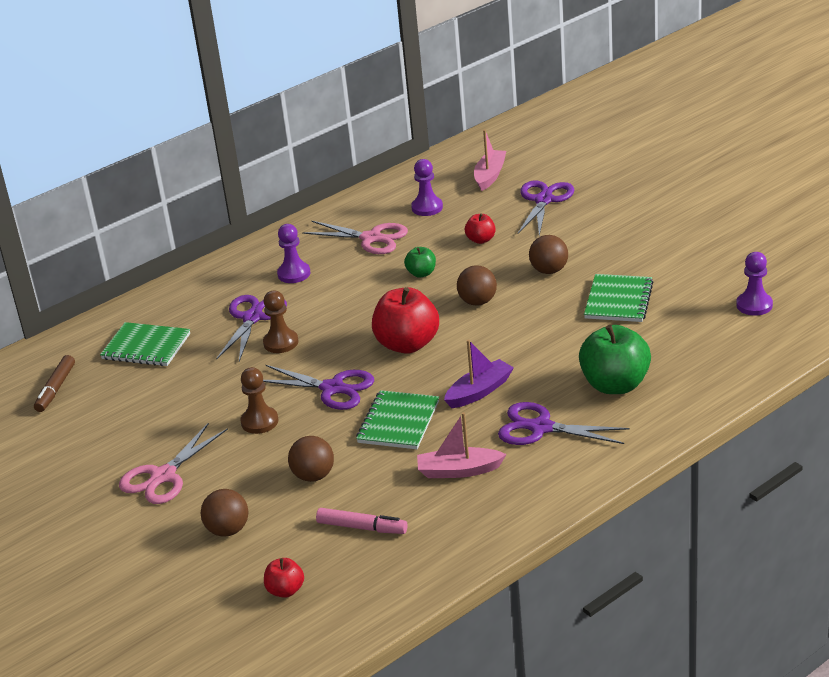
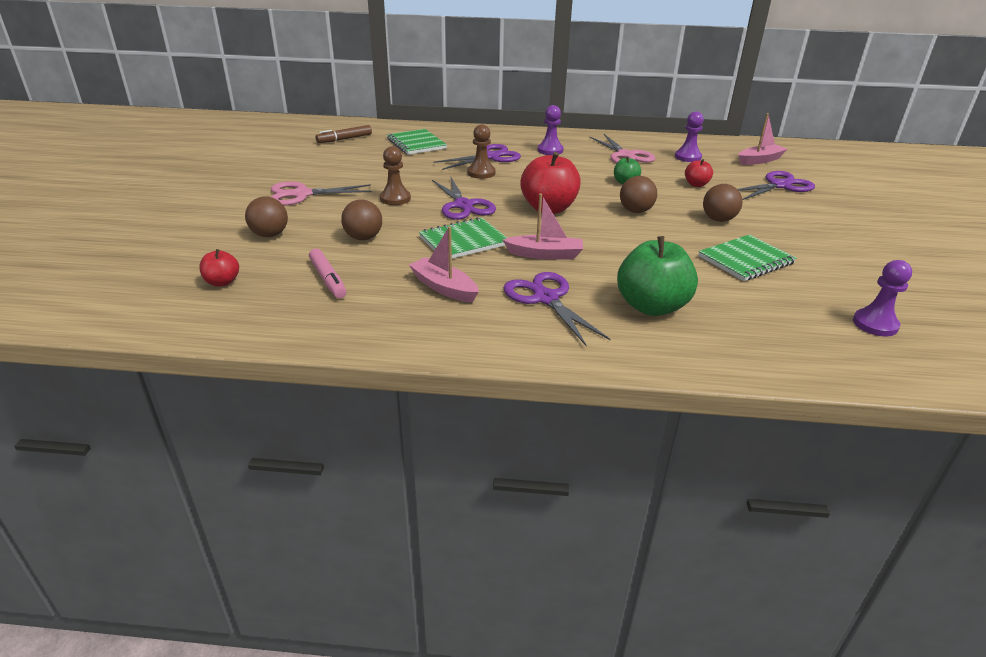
camera: 40 degrees right, 0 degrees up
purple boat [444,339,514,408] -> pink boat [503,194,583,259]

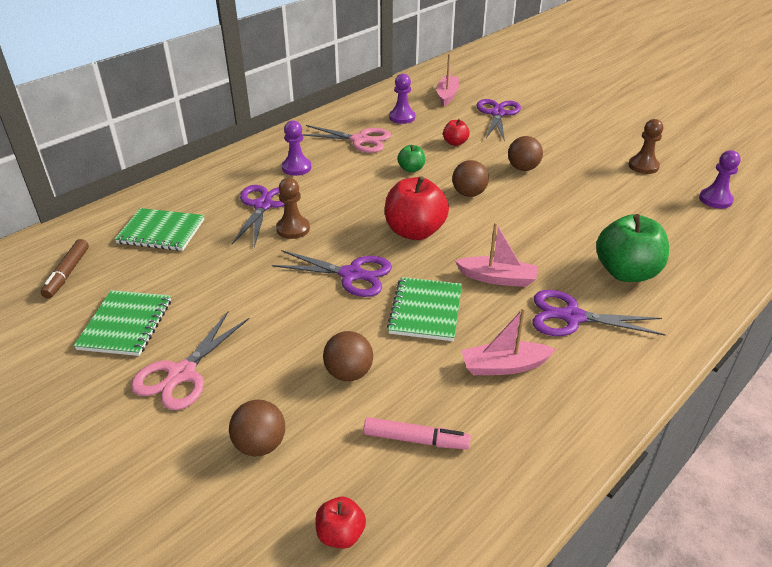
camera: 50 degrees left, 5 degrees up
brown pawn [380,146,411,205] -> brown pawn moved to [628,119,663,174]
pink boat [503,194,583,259] -> pink boat turned 60 degrees clockwise [455,222,538,287]
green notebook [699,235,797,281] -> green notebook moved to [73,290,171,356]

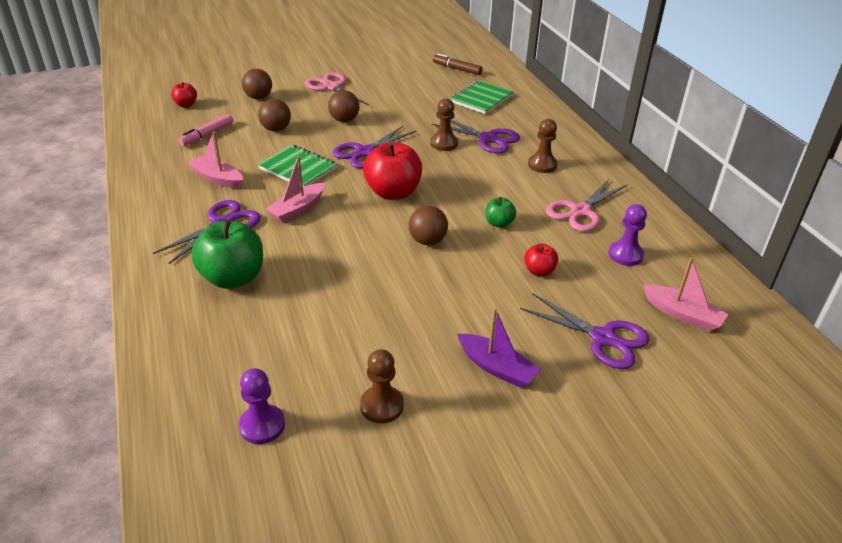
camera: 115 degrees right, 0 degrees up
green notebook [73,290,171,356] -> none
purple pawn [282,120,311,176] -> brown pawn [528,119,558,173]
pink boat [461,308,556,375] -> pink boat turned 75 degrees counterclockwise [187,132,243,189]
brown ball [508,136,543,171] -> brown ball moved to [328,90,359,122]
none -> purple boat [457,308,541,388]

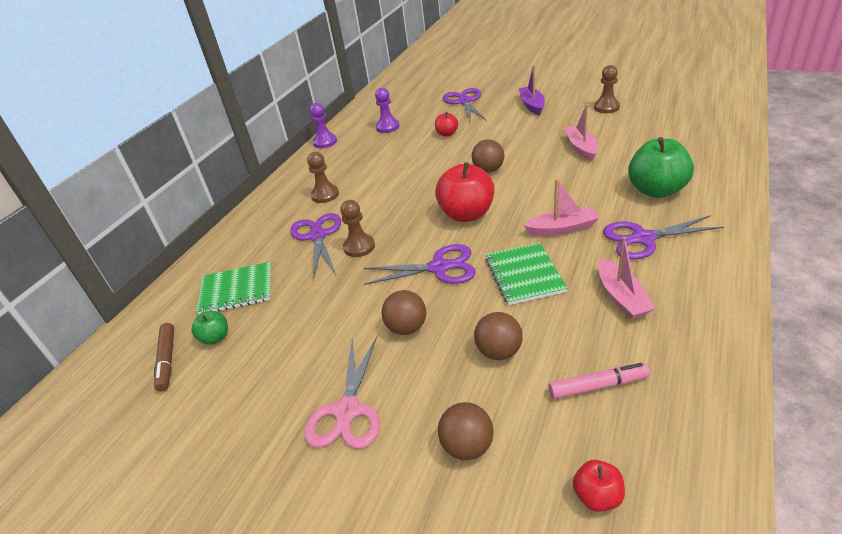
camera: 130 degrees left, 0 degrees up
purple pawn [239,368,285,444] -> purple pawn moved to [310,103,337,148]
green apple [485,197,516,228] -> green apple moved to [191,311,228,345]
pink scissors [546,179,627,232] -> none
pink boat [643,257,729,332] -> pink boat moved to [565,104,598,161]

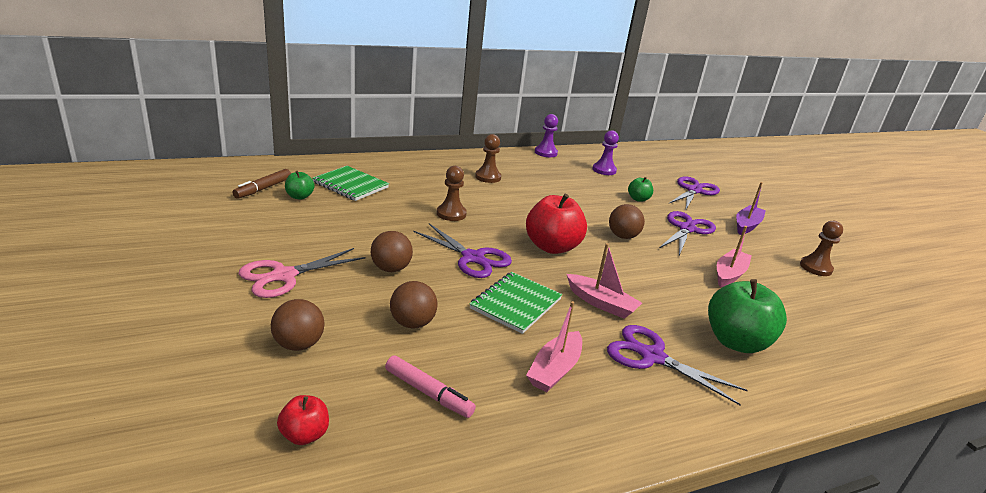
camera: 35 degrees right, 10 degrees down
purple scissors [290,213,341,279] -> purple scissors moved to [660,211,716,255]
red apple [435,112,458,136] -> green apple [628,177,653,202]

